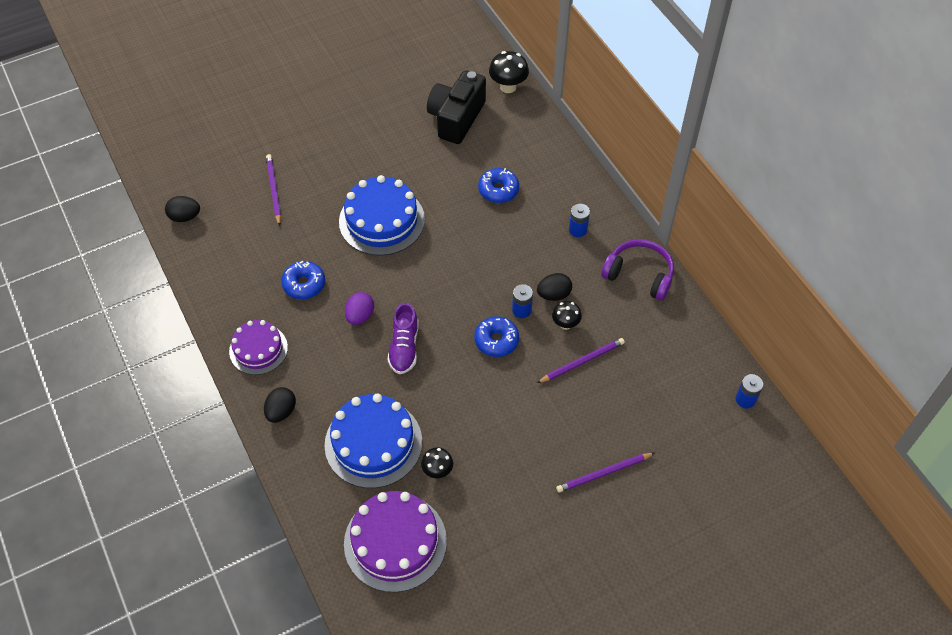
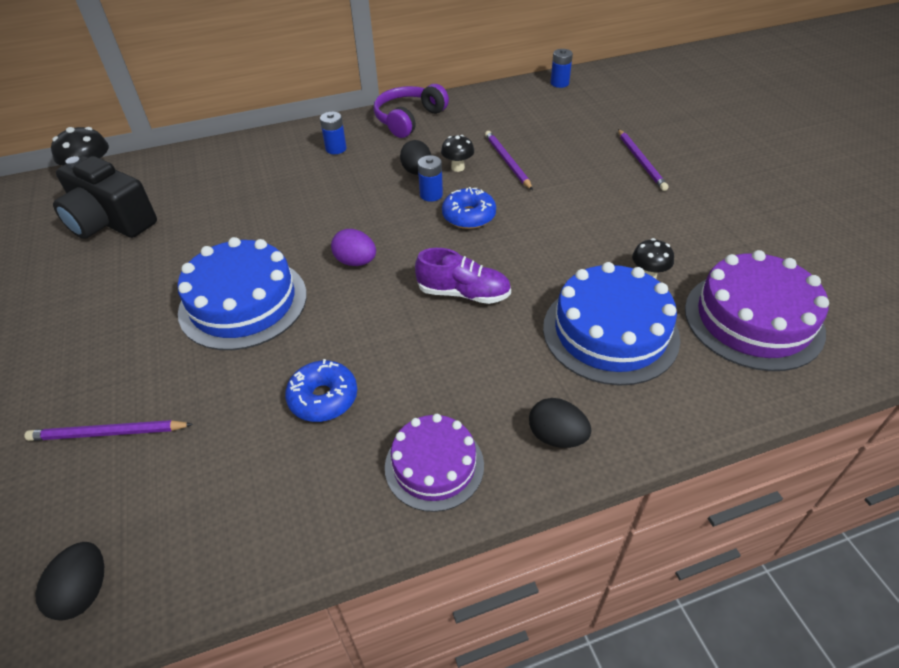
camera: 80 degrees left, 10 degrees down
purple egg [345,292,374,325] -> purple egg moved to [331,229,376,266]
blue donut [478,168,519,203] -> none

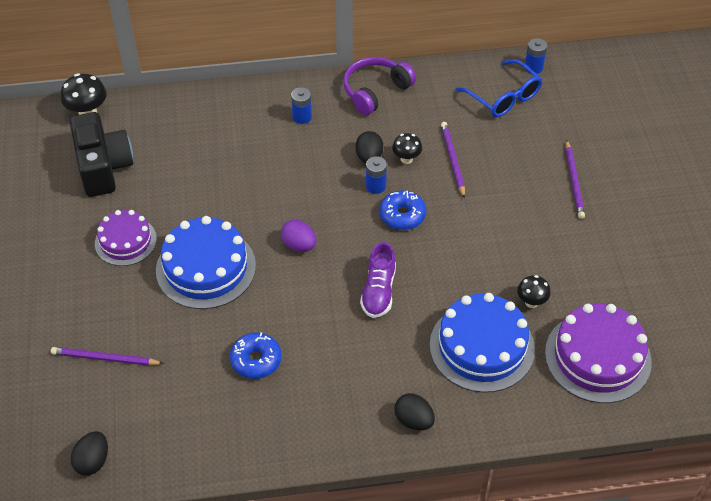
camera: 10 degrees right, 5 degrees up
black camera [53,156,157,239] -> black camera turned 150 degrees counterclockwise [70,112,133,197]
purple cake [385,414,484,512] -> purple cake moved to [95,210,157,266]
purple shoe [415,248,511,304] -> purple shoe turned 75 degrees clockwise [360,242,396,318]
none -> blue glasses [456,59,543,117]

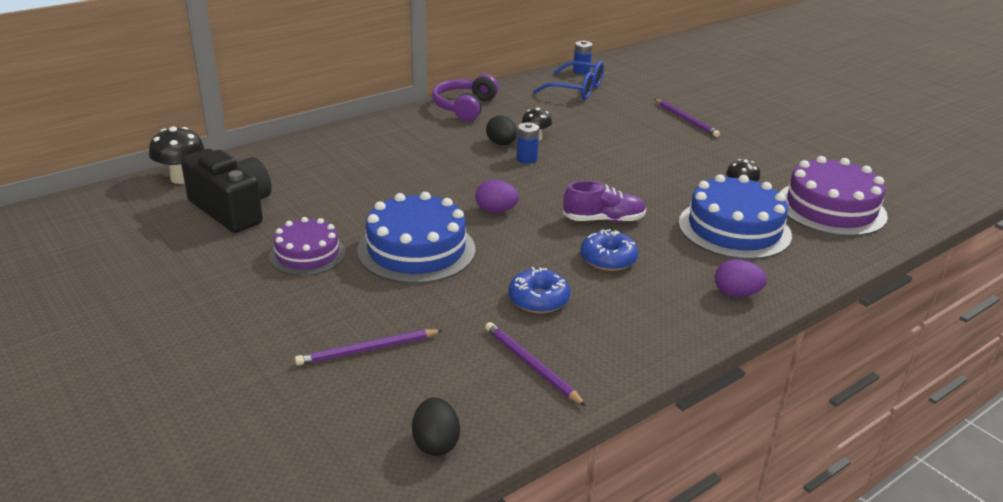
camera: 30 degrees left, 20 degrees down
blue battery [291,87,312,124] -> none
purple shoe [360,242,396,318] -> purple shoe turned 75 degrees counterclockwise [563,181,646,223]
blue donut [379,190,426,230] -> blue donut moved to [580,229,638,271]
black egg [394,393,435,430] -> purple egg [715,259,767,297]
purple pencil [441,122,465,198] -> purple pencil moved to [485,322,586,406]

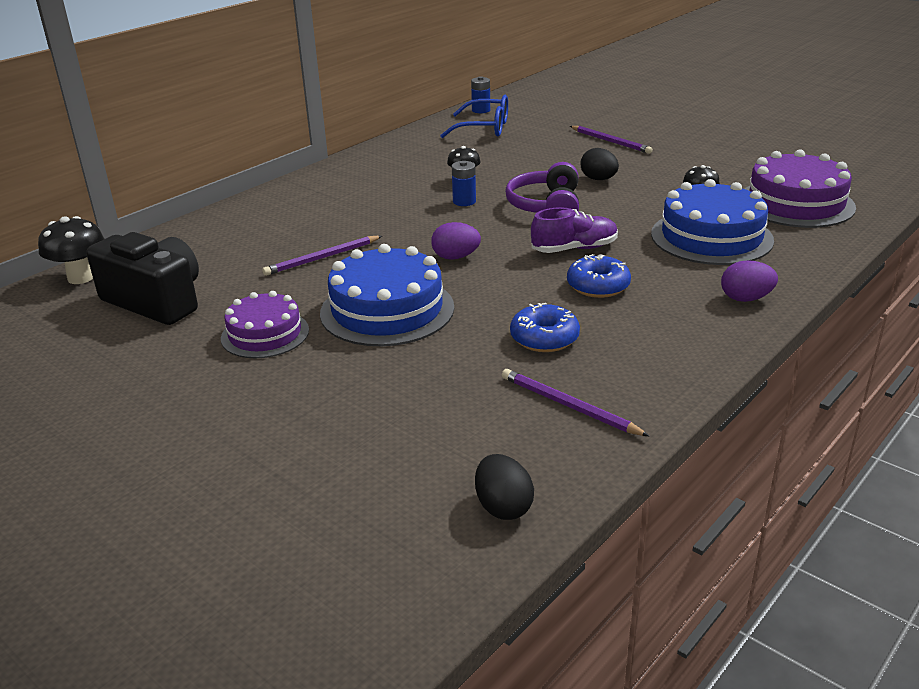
camera: 10 degrees left, 0 degrees up
purple pencil [295,329,443,366] -> purple pencil moved to [262,236,382,276]
purple headphones [432,74,499,121] -> purple headphones moved to [505,162,579,213]
black egg [486,115,517,145] -> black egg moved to [580,148,619,180]

